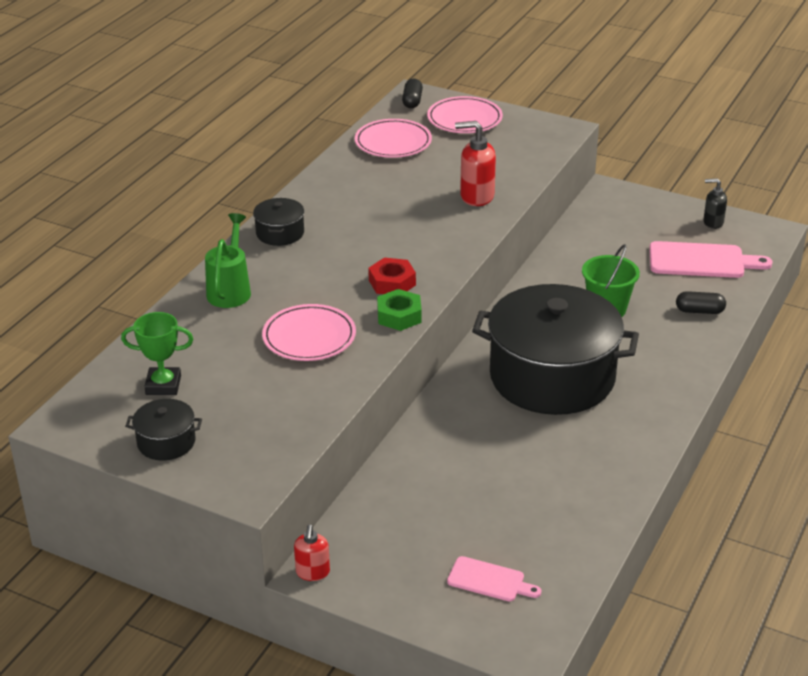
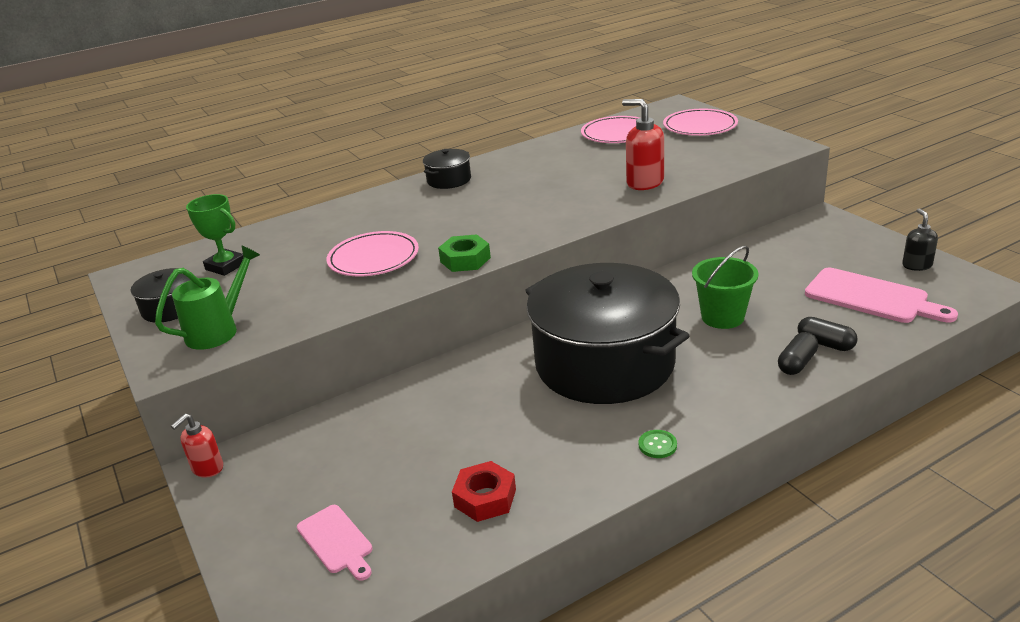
camera: 35 degrees right, 5 degrees down
green watering can [205,213,251,308] -> green watering can moved to [155,245,260,350]
red nut [368,258,416,294] -> red nut moved to [452,461,516,522]
black capsule [402,78,423,108] -> black capsule moved to [778,332,818,375]
black soap dispenser [703,178,727,229] -> black soap dispenser turned 45 degrees clockwise [902,209,938,271]
none -> green button [639,430,677,458]

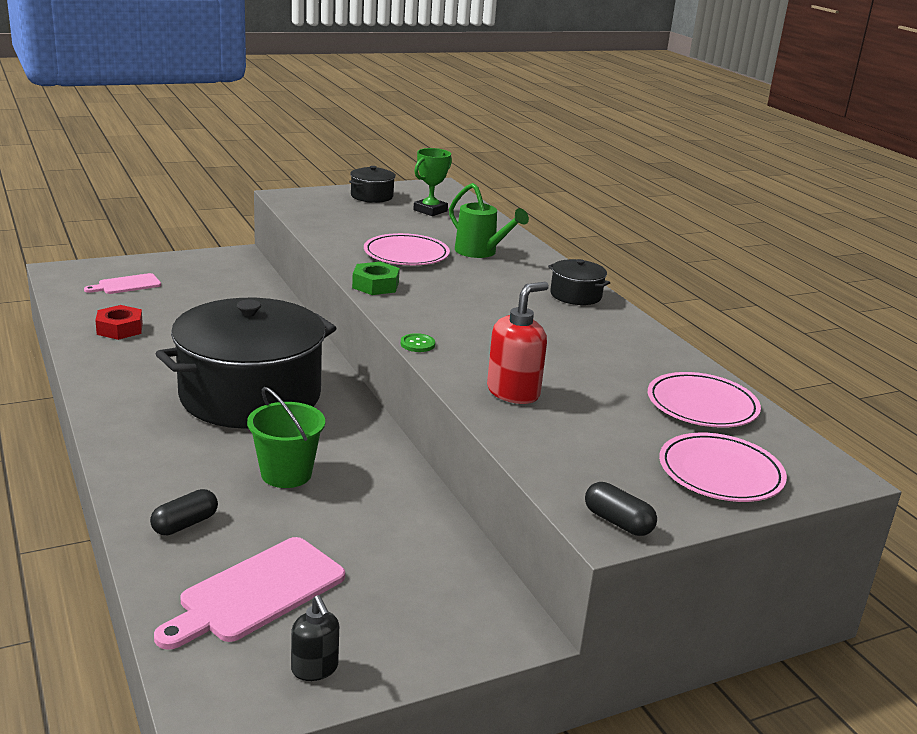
camera: 90 degrees right, 5 degrees down
green watering can [155,245,260,350] -> green watering can moved to [449,183,529,258]
red soap dispenser [171,414,223,478] -> none
green button [639,430,677,458] -> green button moved to [401,333,435,352]
black capsule [778,332,818,375] -> black capsule moved to [585,482,657,536]
black soap dispenser [902,209,938,271] -> black soap dispenser turned 60 degrees clockwise [291,595,339,681]

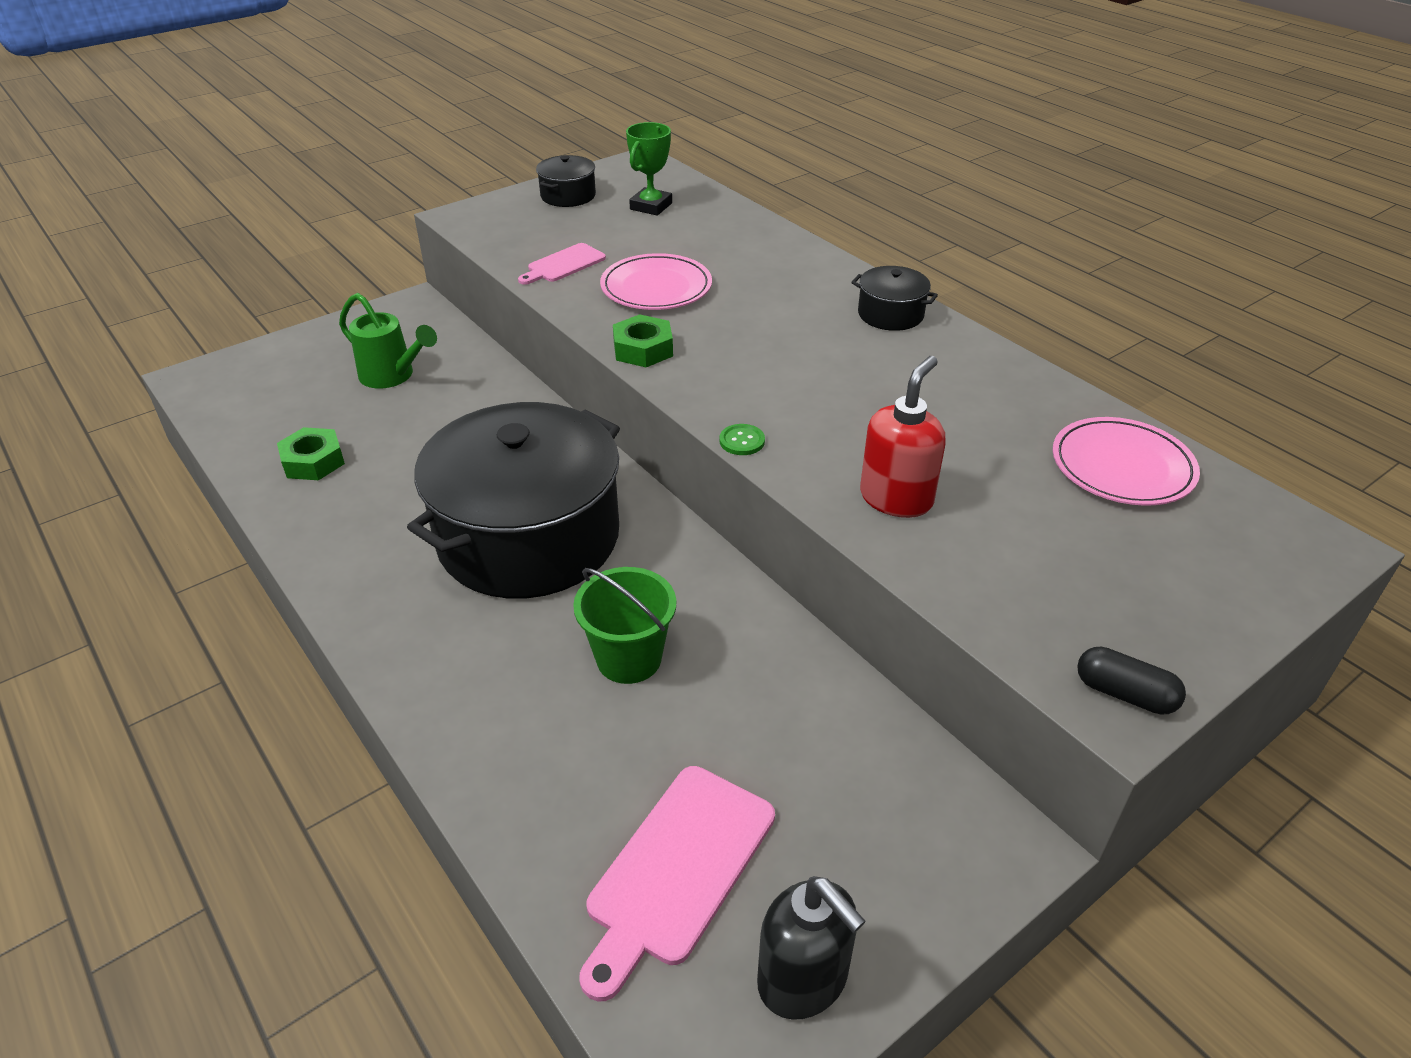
camera: 10 degrees left, 15 degrees up
pink cutting board [84,273,161,294] -> pink cutting board moved to [518,243,606,285]
red nut [95,305,143,340] -> green nut [277,427,345,480]
black capsule [150,489,218,535] -> none
black soap dispenser [291,595,339,681] -> black soap dispenser [757,876,866,1020], size x1.59
green watering can [449,183,529,258] -> green watering can moved to [339,293,437,388]
pink plate [659,433,787,502] -> none

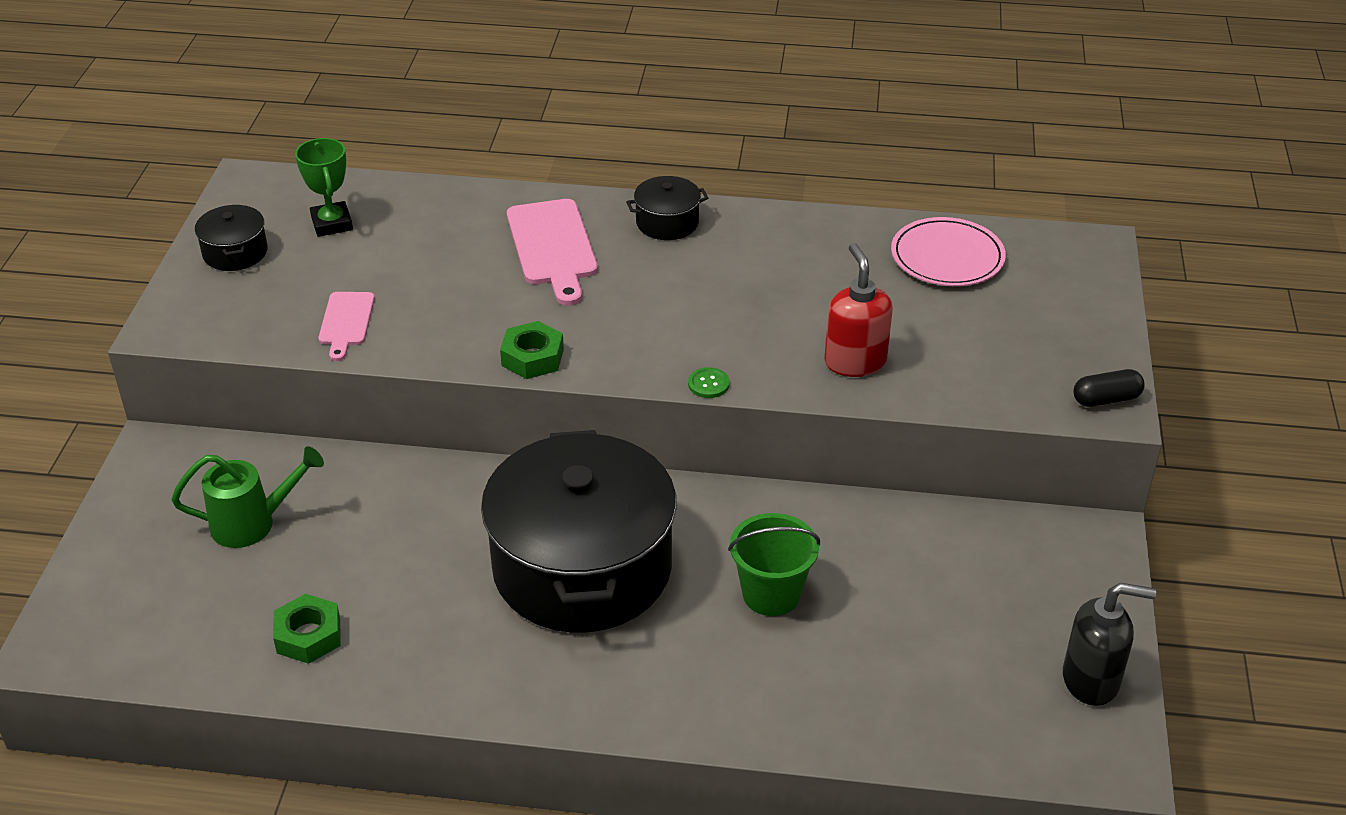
camera: 45 degrees left, 0 degrees up
pink cutting board [579,766,775,1001] -> pink cutting board moved to [507,199,598,305]
pink plate [600,253,712,310] -> none

